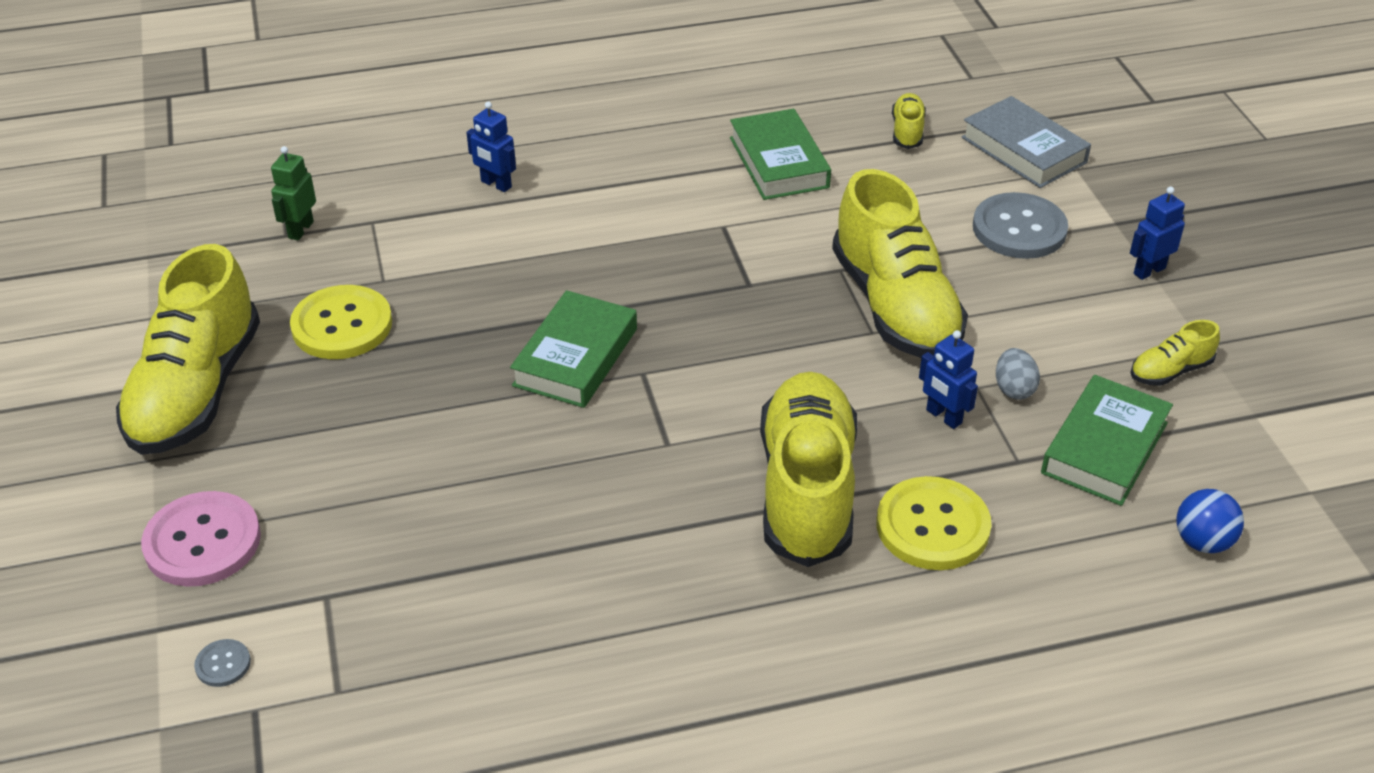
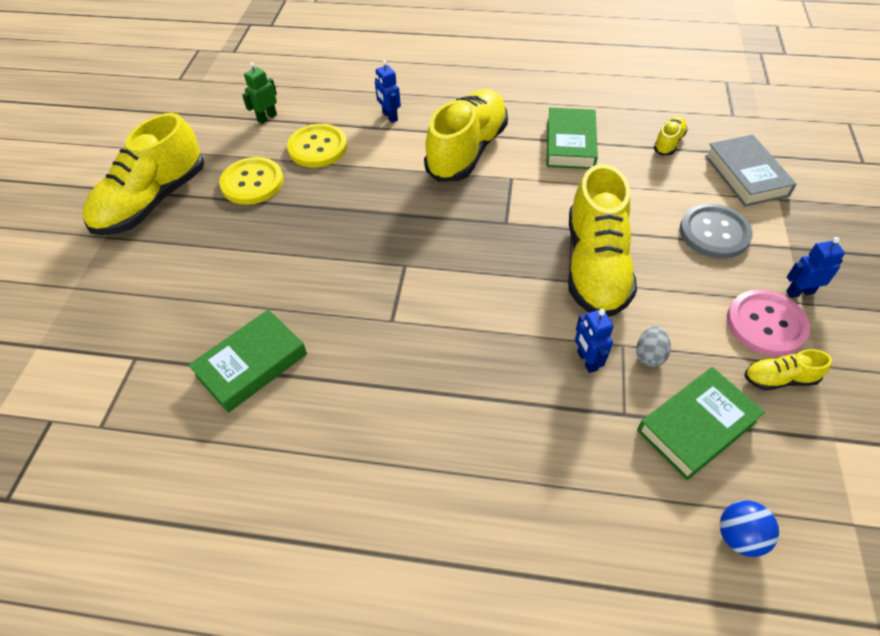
camera: 25 degrees right, 10 degrees up
pink button [141,491,261,587] -> pink button moved to [727,290,810,356]
grey button [194,639,251,687] -> none
green book [510,290,637,408] -> green book moved to [189,309,307,413]
yellow shoe [760,372,857,567] -> yellow shoe moved to [424,89,508,182]
yellow button [877,476,991,570] -> yellow button moved to [287,124,348,167]

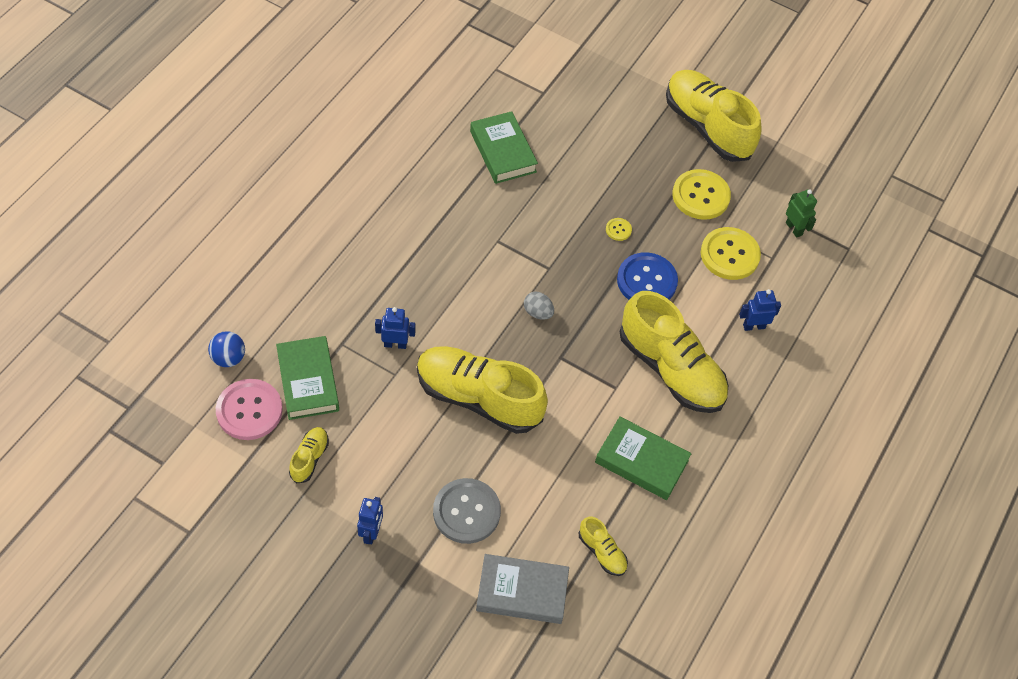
camera: 105 degrees right, 5 degrees up
grey egg [636,326,671,367] -> grey egg moved to [524,292,554,320]
pink button [727,290,810,356] -> pink button moved to [216,379,283,440]
none -> yellow button [606,218,632,241]
none -> blue button [617,252,678,300]

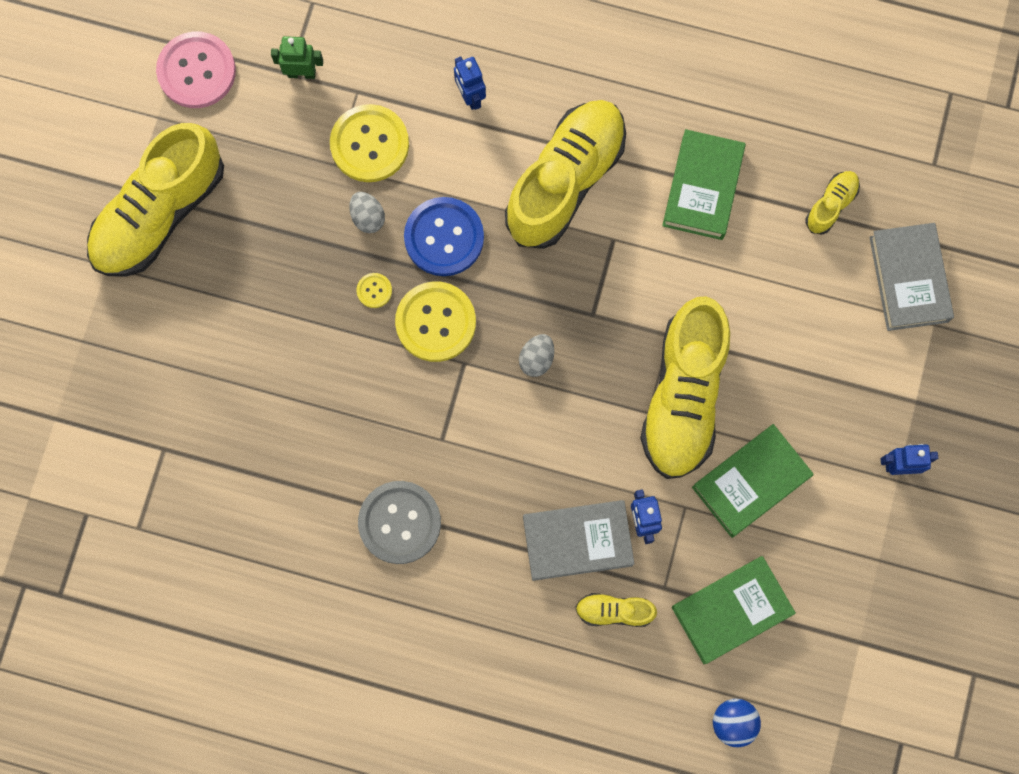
camera: 100 degrees left, 20 degrees up
pink button [216,379,283,440] -> pink button moved to [156,31,236,108]
yellow shoe [289,427,329,483] -> yellow shoe moved to [575,593,657,627]
grey button [433,478,501,544] -> grey button moved to [358,481,441,564]
green book [470,111,538,184] -> green book moved to [692,424,814,538]
yellow button [672,169,731,220] -> yellow button moved to [395,281,476,362]
green robot [786,189,817,238] -> green robot turned 45 degrees clockwise [271,36,323,79]
none -> grey egg [349,192,385,233]
none -> grey book [523,500,635,581]

